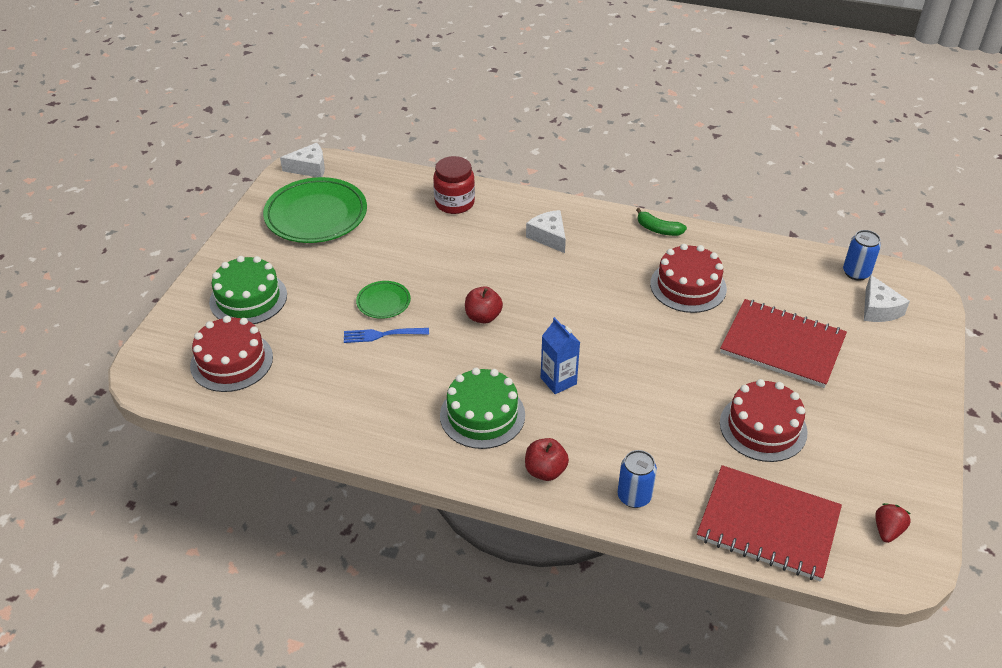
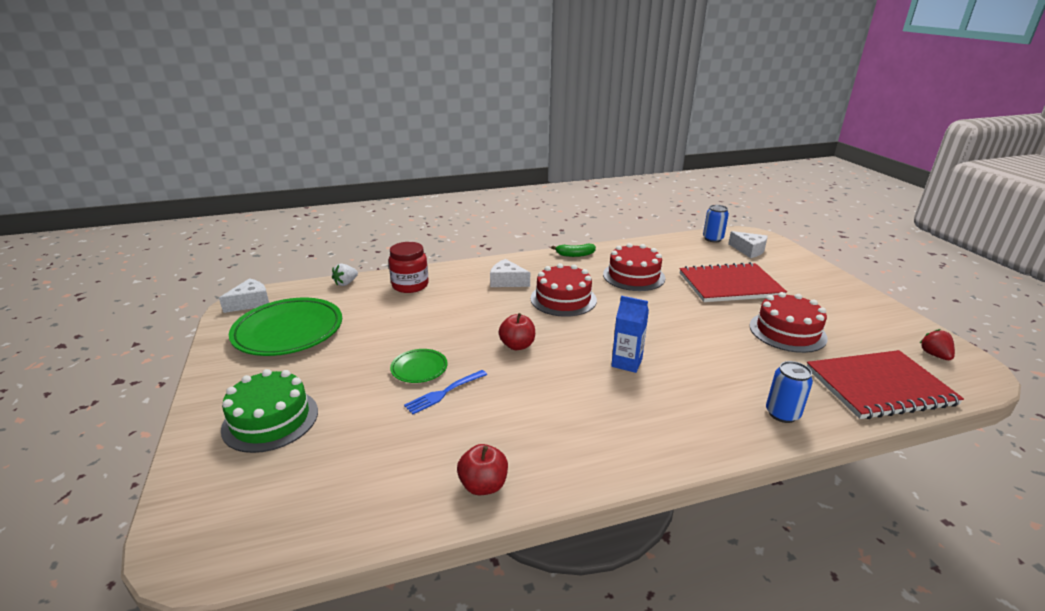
camera: 35 degrees left, 15 degrees down
red cake [190,316,273,392] -> red cake moved to [531,263,597,317]
green cake [440,368,525,449] -> none
red apple [525,438,569,481] -> red apple moved to [457,444,508,495]
none -> white strawberry [332,263,358,286]

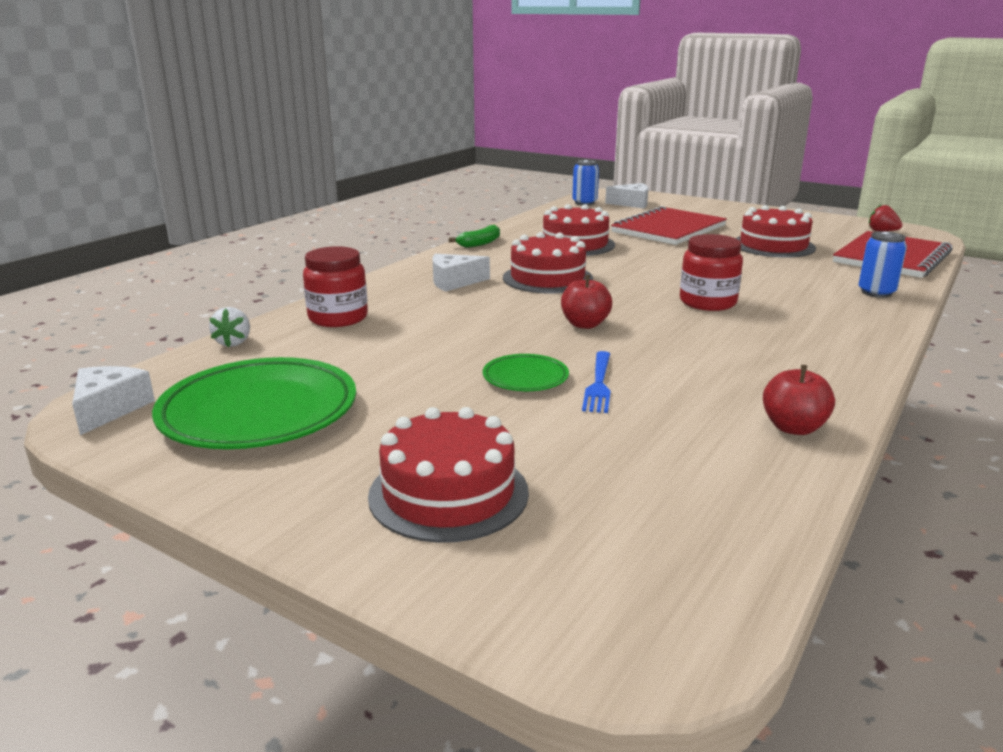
camera: 40 degrees left, 5 degrees down
green cake [221,369,318,453] -> red cake [368,407,529,543]
blue carton [611,296,649,373] -> red jar [680,234,743,311]

